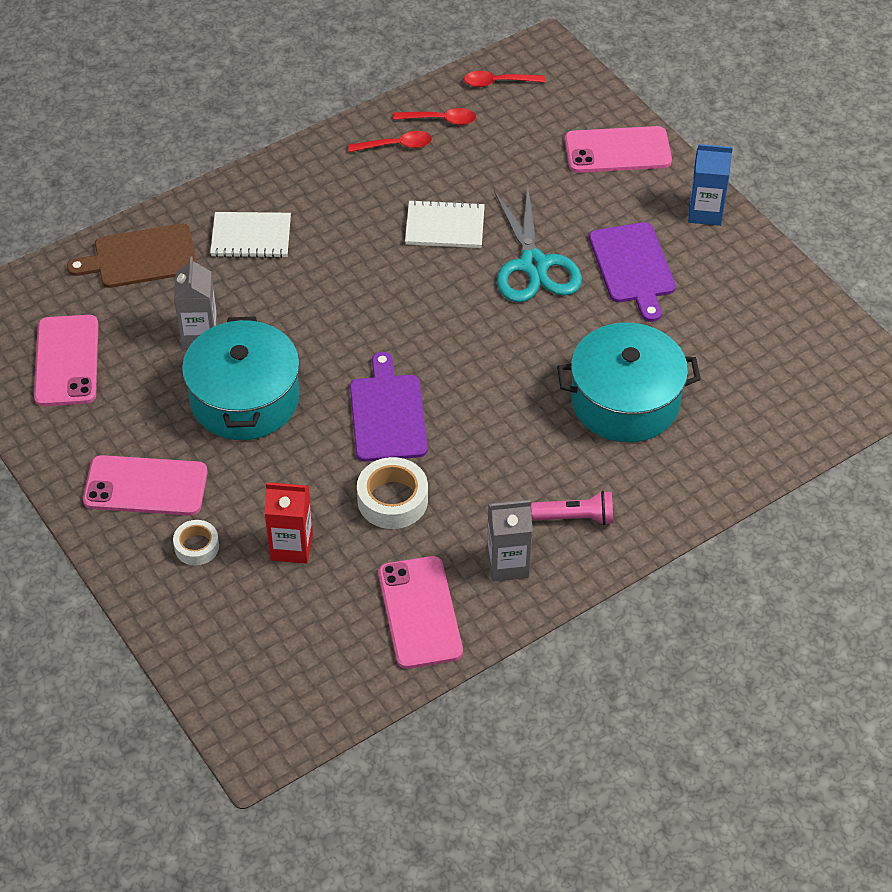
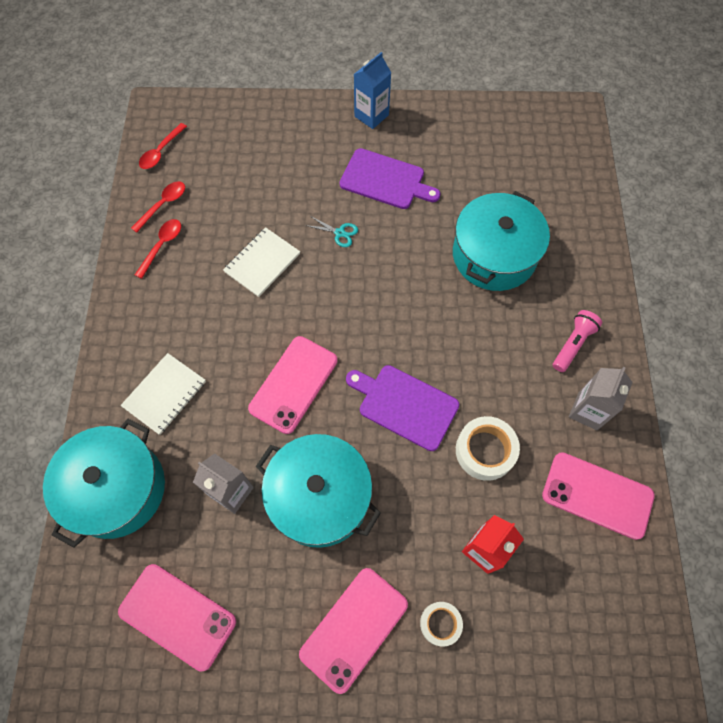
camera: 55 degrees left, 15 degrees up
brown cutting board [67,224,197,288] -> turquoise pot [43,419,165,548]
turquoise scissors [494,187,582,302] -> turquoise scissors [305,216,358,247], size x0.42
pink phone [565,126,672,173] -> pink phone moved to [248,336,337,434]

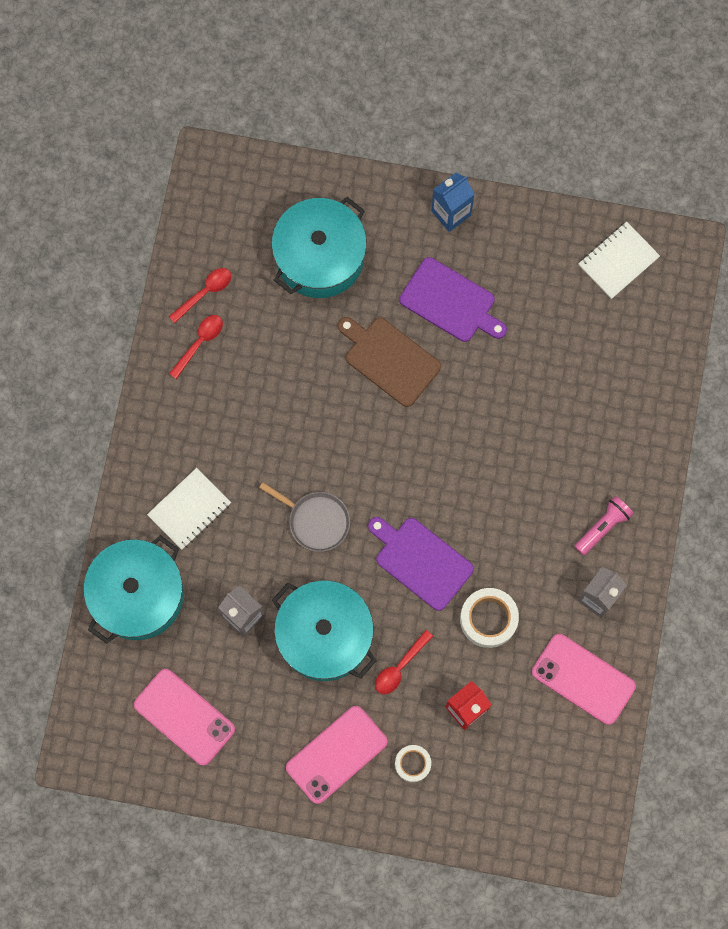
camera: 10 degrees right, 10 degrees up
red spoon [139,123,187,169] -> red spoon moved to [375,630,433,694]
white notebook [223,227,300,297] -> white notebook moved to [578,222,660,299]
pink phone [248,336,337,434] -> grey pan [259,482,350,552]
turquoise scissors [305,216,358,247] -> brown cutting board [338,317,441,407]
turquoise pot [453,191,550,291] -> turquoise pot moved to [272,197,367,298]

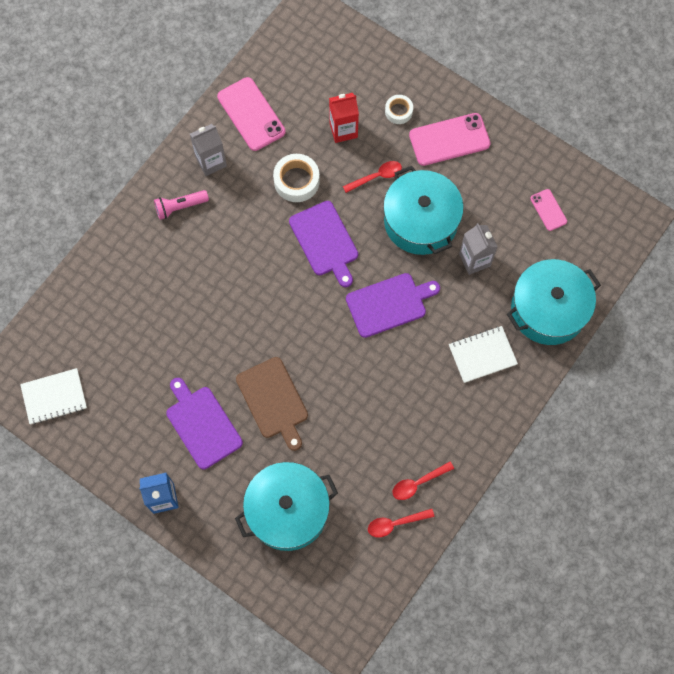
camera: 155 degrees left, 5 degrees down
pink phone [134,669,235,765] -> pink phone [530,189,567,231], size x0.54
grey pan [259,482,350,552] -> purple cutting board [346,273,440,338]

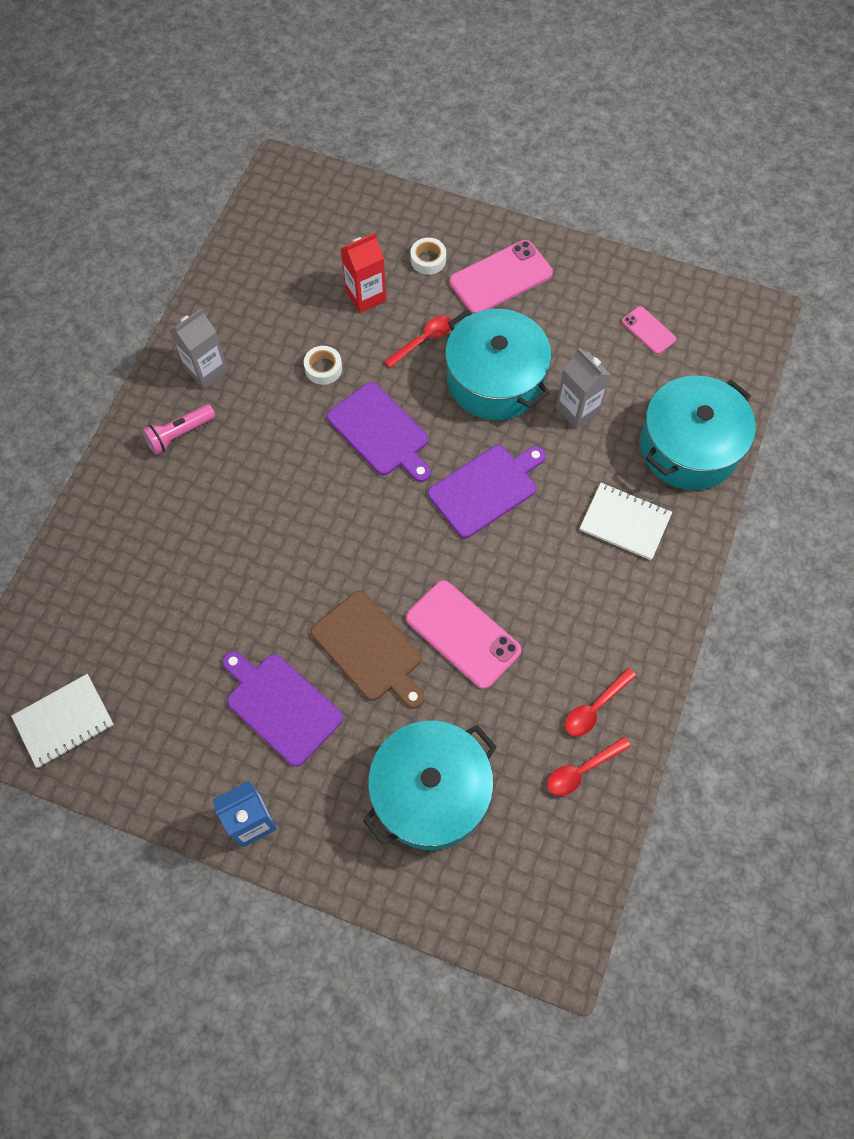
camera: 15 degrees left, 5 degrees down
pink phone [217,77,285,151] -> pink phone moved to [406,580,521,689]
white tape [273,154,320,202] -> white tape [304,346,342,385], size x0.62
white notebook [449,326,518,383] -> white notebook turned 60 degrees clockwise [580,483,672,560]

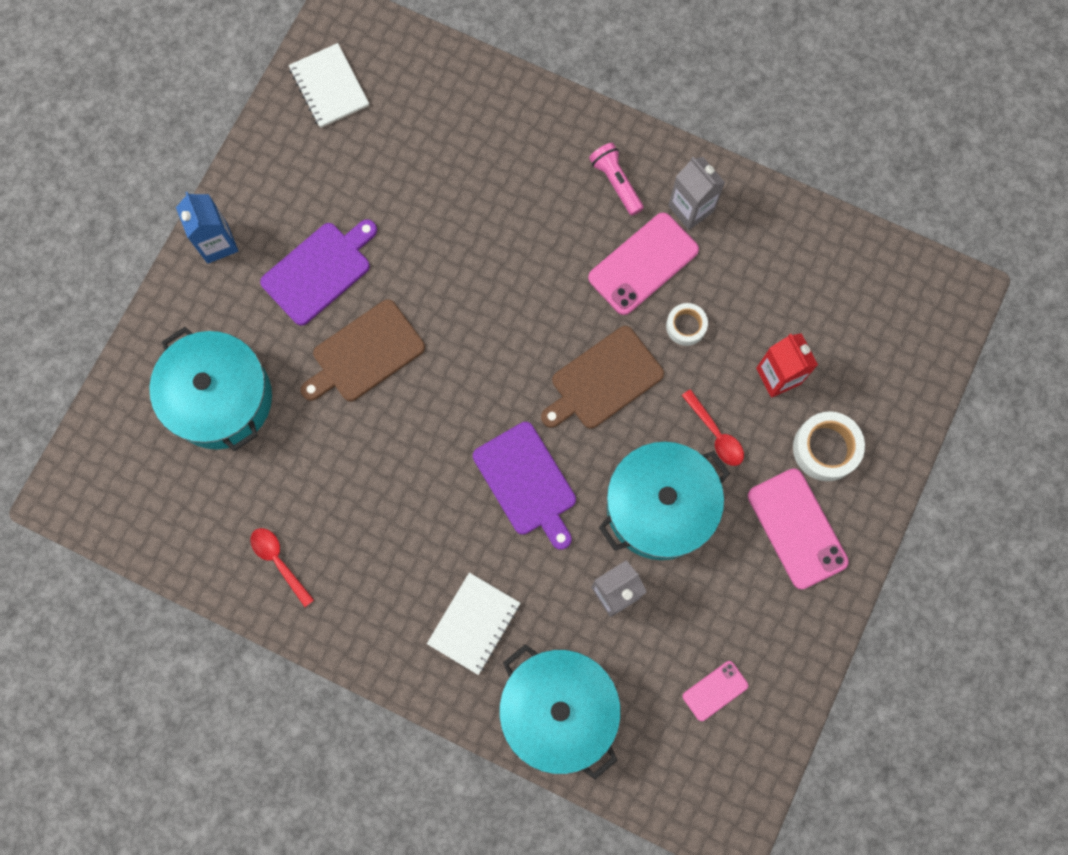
camera: 95 degrees right, 10 degrees up
purple cutting board [327,382,431,482] -> brown cutting board [541,326,664,429]
pink phone [406,580,521,689] -> pink phone moved to [588,212,699,315]
white tape [410,238,446,275] -> white tape [793,411,865,481], size x1.61
red spoon [547,737,631,796] -> none

